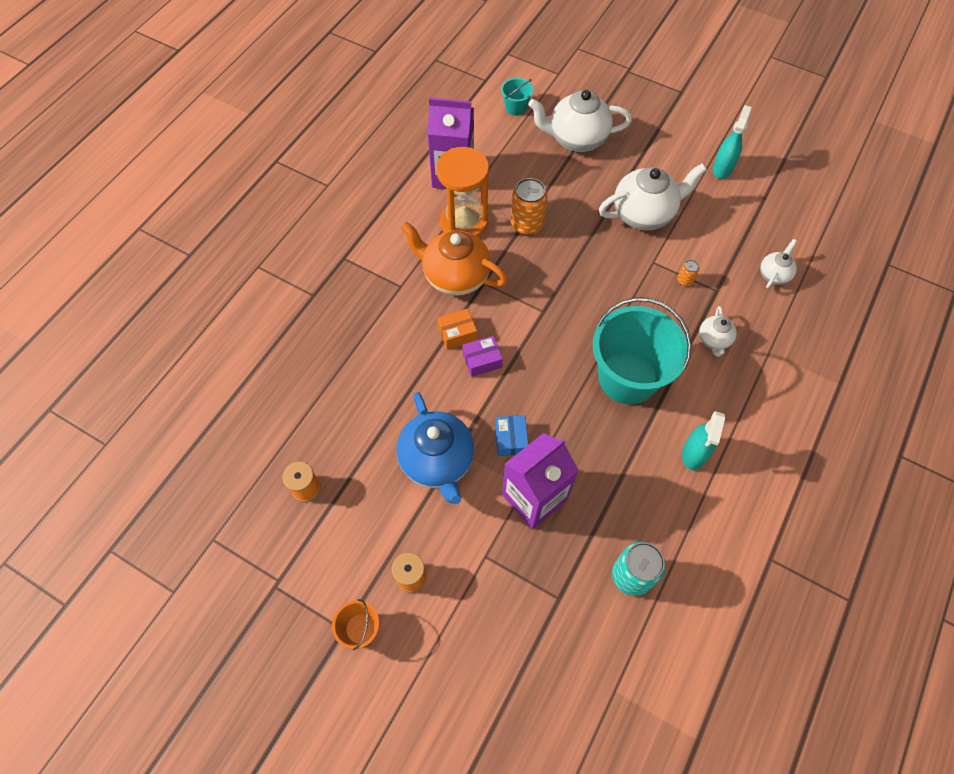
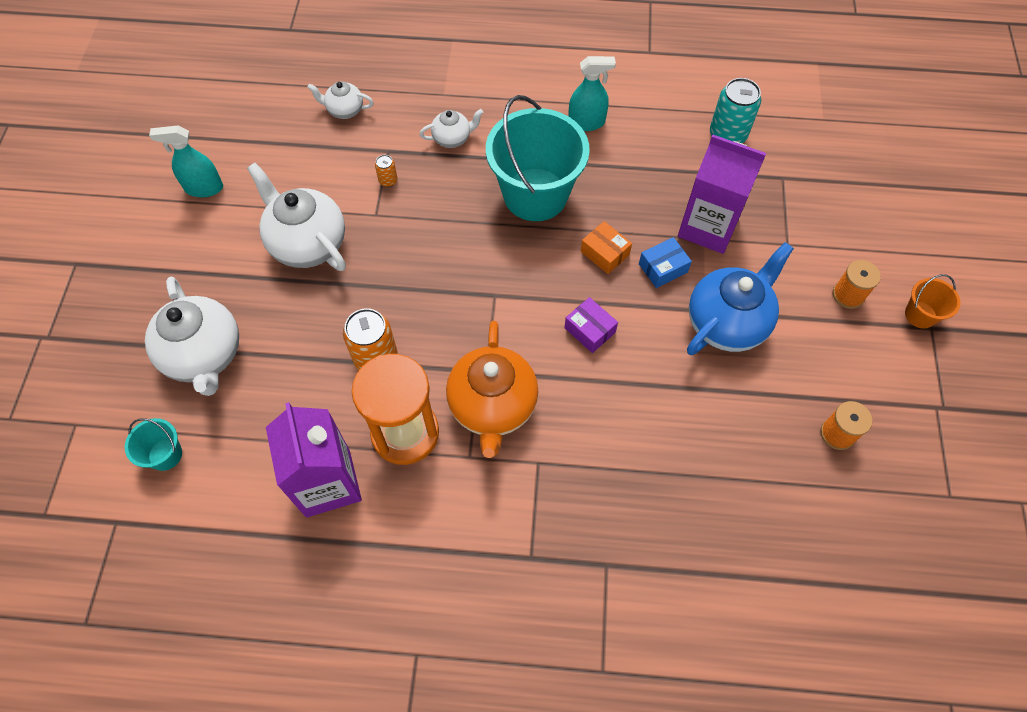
camera: 115 degrees left, 0 degrees up
orange box [437,309,477,349] -> orange box moved to [581,221,632,274]

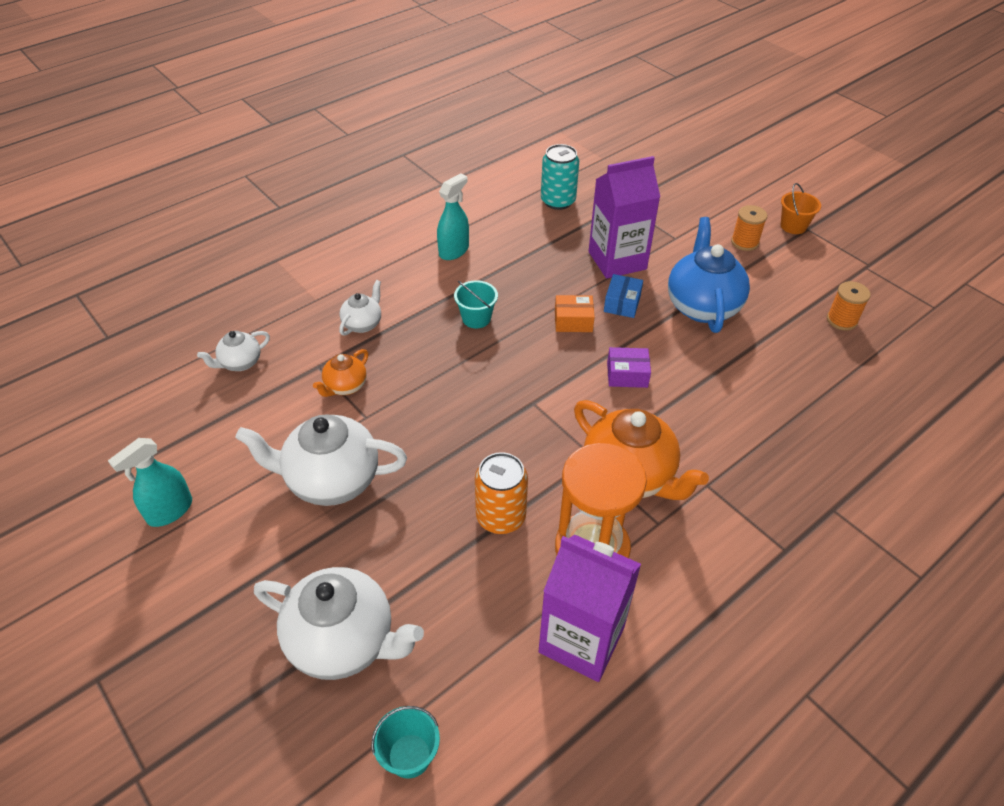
camera: 45 degrees left, 15 degrees down
orange can [375,155,398,187] -> orange teapot [313,349,368,397]
turquoise bucket [486,95,590,221] -> turquoise bucket [454,281,498,328], size x0.44

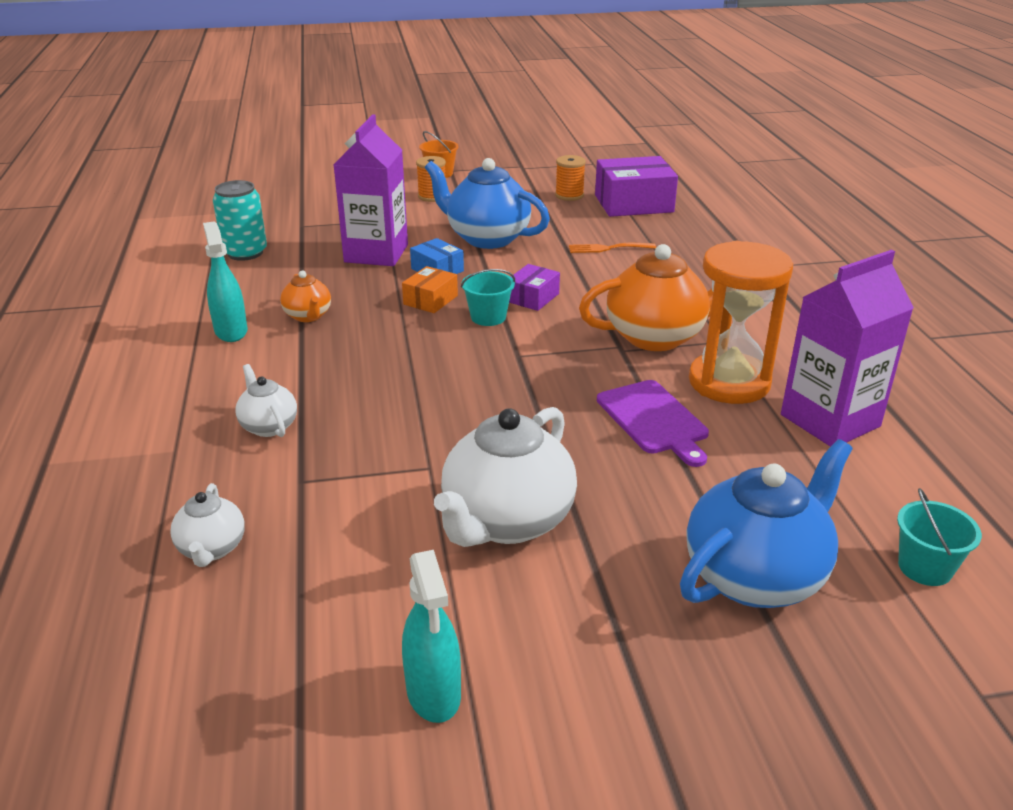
camera: 60 degrees left, 15 degrees down
white teapot [254,567,424,680] -> blue teapot [680,439,853,608]
orange teapot [313,349,368,397] -> orange teapot moved to [280,271,331,322]
turquoise bucket [454,281,498,328] -> turquoise bucket moved to [461,269,515,326]
orange can [475,452,528,534] -> purple cutting board [597,380,709,467]
none -> orange fork [569,243,656,253]
none -> purple box [595,156,678,217]

